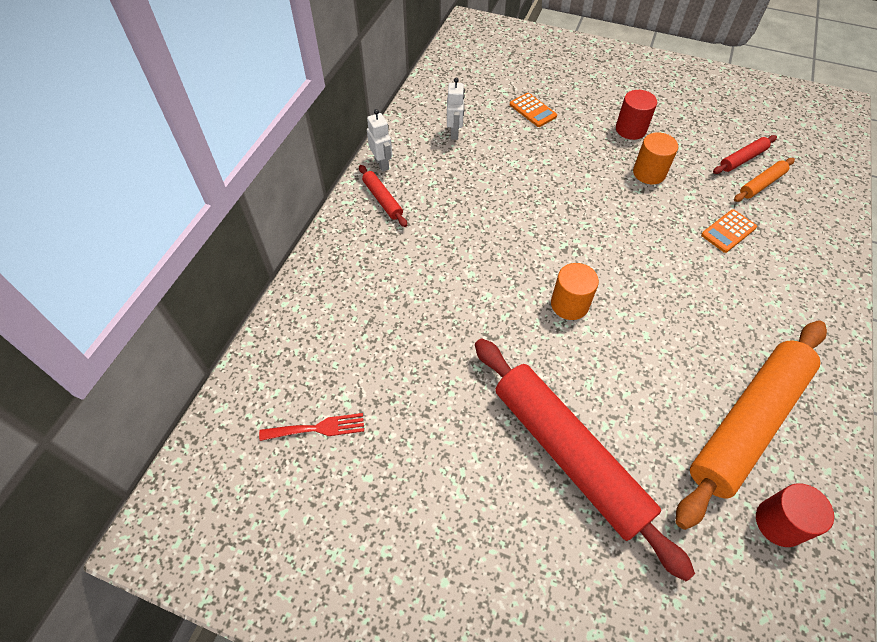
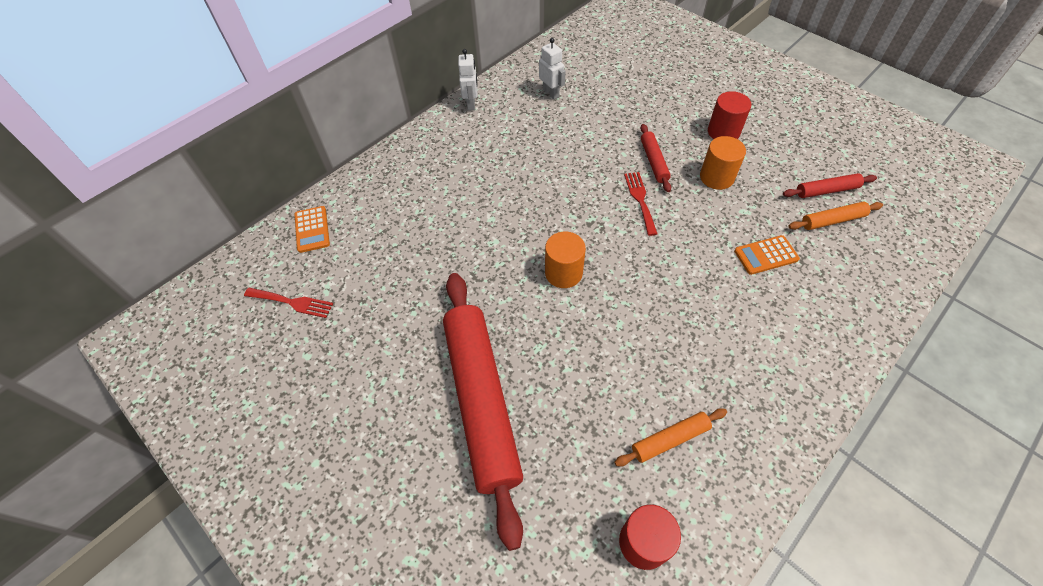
camera: 25 degrees right, 0 degrees up
red rolling pin [359,165,407,227] -> red rolling pin moved to [640,124,671,192]
white robot [447,77,465,140] -> white robot turned 60 degrees counterclockwise [539,38,565,100]
orange calculator [510,93,557,127] -> orange calculator moved to [295,206,330,253]
orange rolling pin [676,320,827,530] -> orange rolling pin [614,408,727,467], size x0.42
none -> red fork [624,172,658,236]

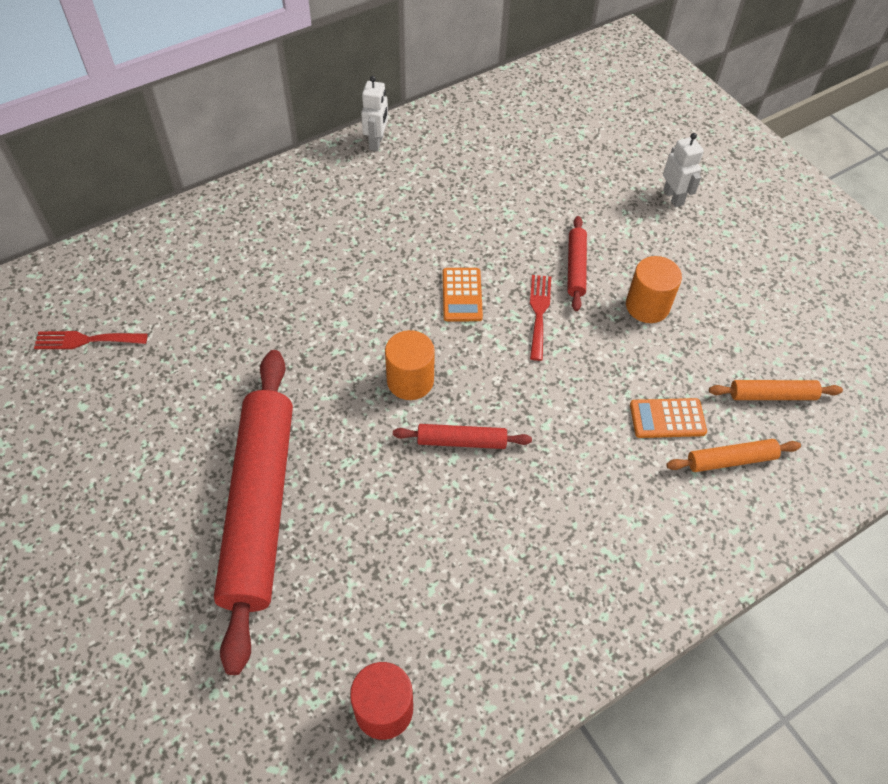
camera: 10 degrees right, 0 degrees up
red fork [244,288,333,318] -> red fork turned 150 degrees clockwise [34,331,148,349]
orange calculator [295,206,330,253] -> orange calculator moved to [443,268,483,321]
white robot [539,38,565,100] -> white robot moved to [663,133,704,207]
orange rolling pin [614,408,727,467] -> orange rolling pin moved to [666,439,801,472]
red cylinder [708,91,751,139] -> none
red rolling pin [783,173,877,198] -> red rolling pin moved to [393,424,532,449]

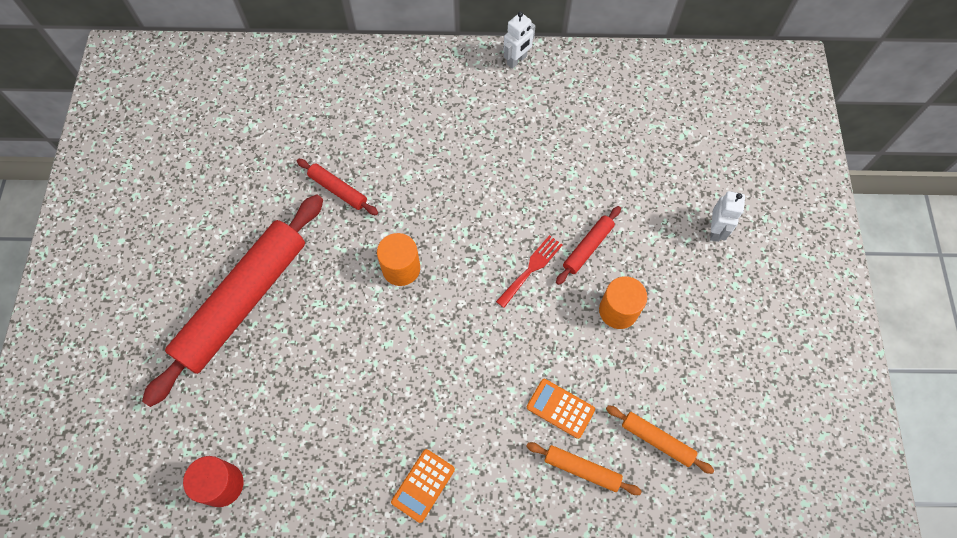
camera: 35 degrees right, 10 degrees up
red fork [34,331,148,349] -> none
red rolling pin [393,424,532,449] -> red rolling pin moved to [297,159,378,215]
orange calculator [443,268,483,321] -> orange calculator moved to [391,449,455,523]

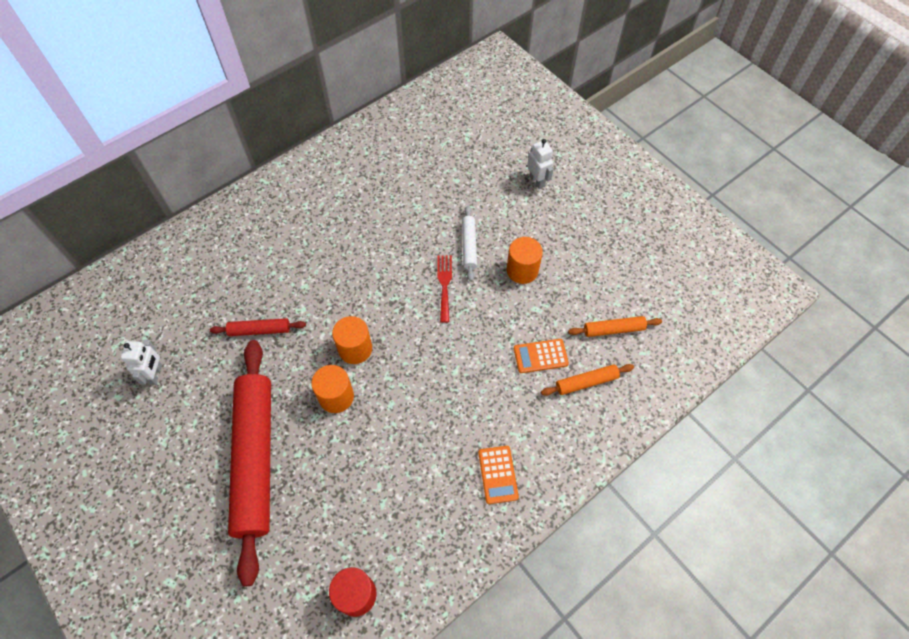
camera: 40 degrees left, 5 degrees down
white robot [504,12,536,69] -> white robot moved to [121,340,162,385]
red rolling pin [556,206,621,285] -> white rolling pin [462,206,477,281]
none -> orange cylinder [311,365,354,413]

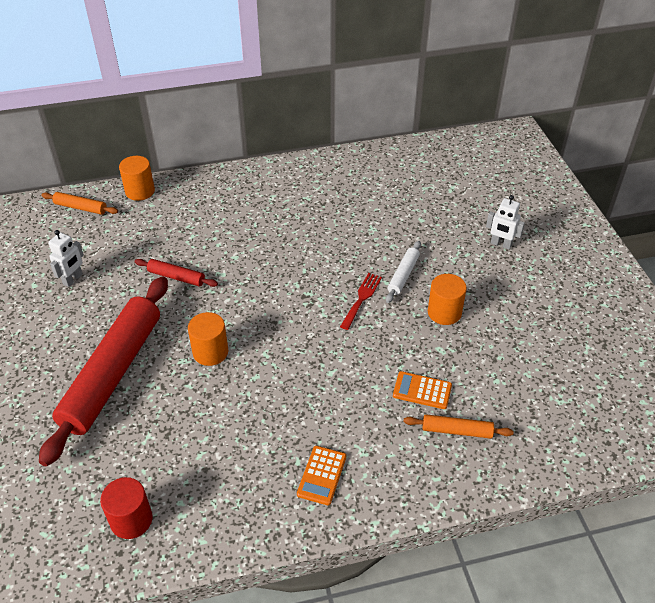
camera: 25 degrees right, 15 degrees down
orange cylinder [332,316,372,364] -> orange cylinder moved to [119,156,155,201]
white robot [527,139,553,189] -> white robot turned 120 degrees clockwise [486,195,525,250]
orange rolling pin [568,316,662,337] -> orange rolling pin moved to [41,192,118,215]

